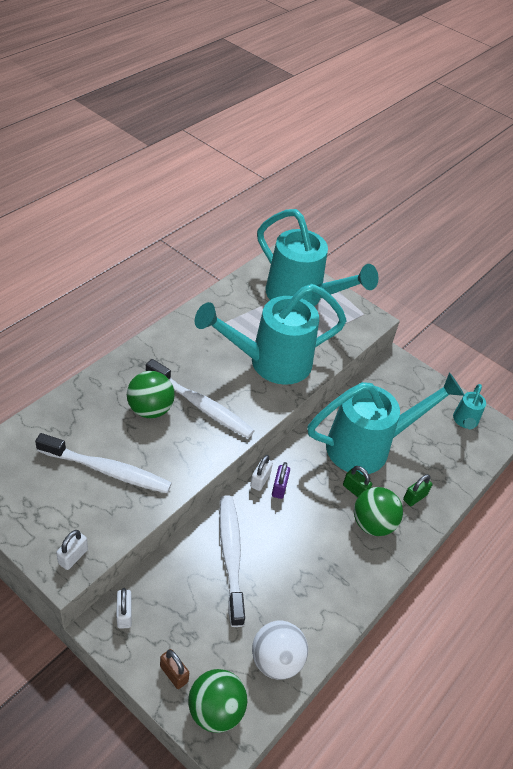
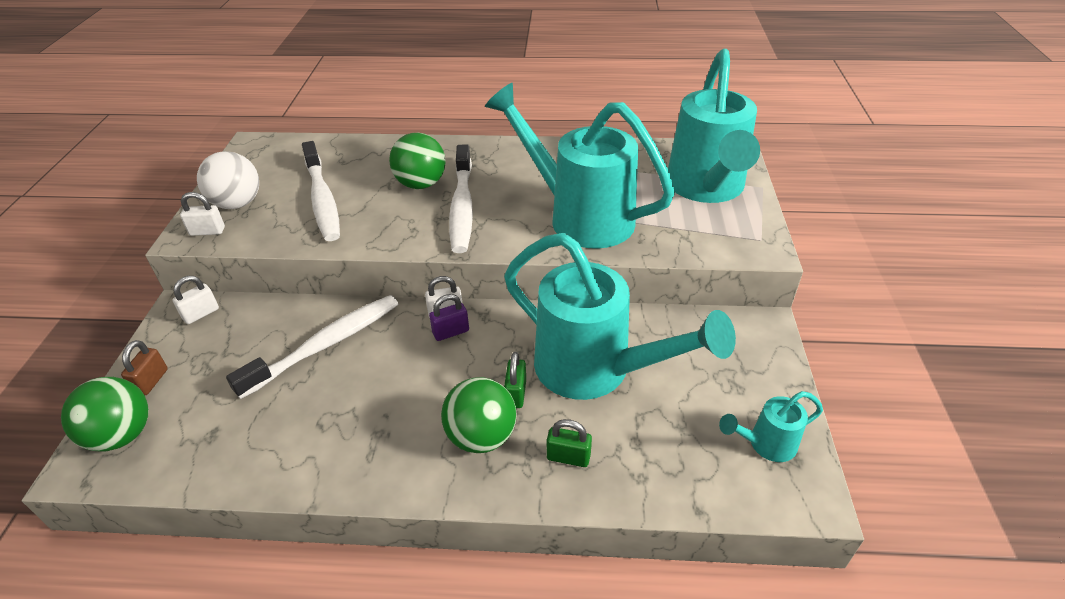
camera: 60 degrees right, 5 degrees down
white ball [252,621,308,680] -> white ball moved to [197,151,259,209]

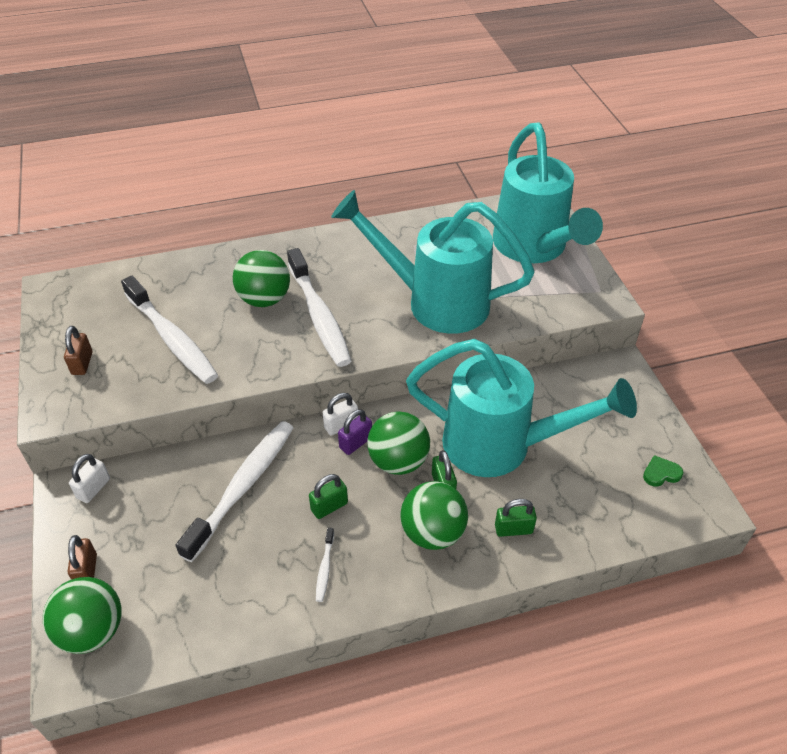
camera: 20 degrees left, 5 degrees up
white padlock [180,192,225,236] -> none
white ball [197,151,259,209] -> brown padlock [64,326,92,375]
turquoise watering can [719,391,823,462] -> green heart [643,455,683,487]
none -> green padlock [309,474,348,519]
none -> white toothbrush [316,528,334,602]
none -> green ball [367,411,430,475]

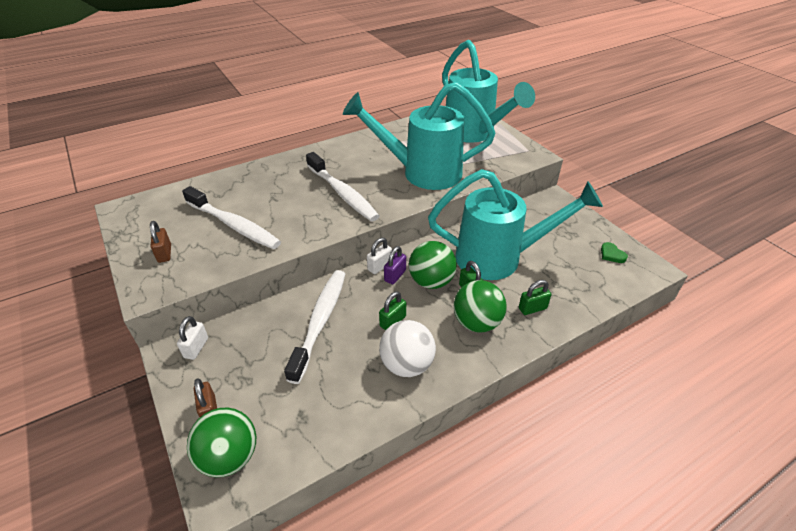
camera: 15 degrees left, 5 degrees down
green ball [233,250,290,307] -> none
white toothbrush [316,528,334,602] -> white ball [379,320,436,377]
green heart [643,455,683,487] -> green heart turned 90 degrees counterclockwise [601,242,628,263]

